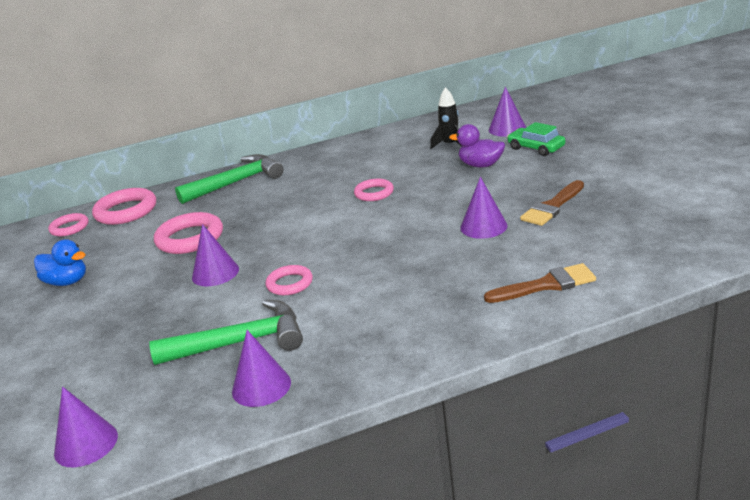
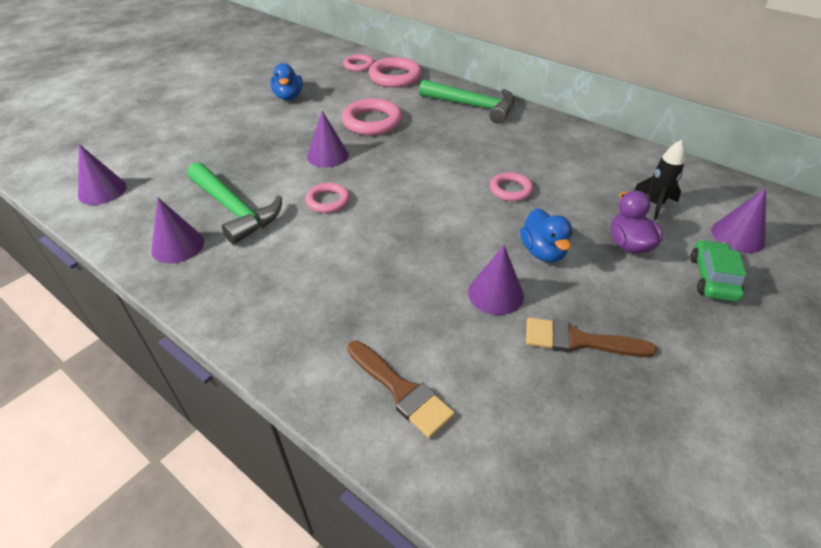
camera: 55 degrees right, 15 degrees up
none -> blue duck [520,208,572,262]

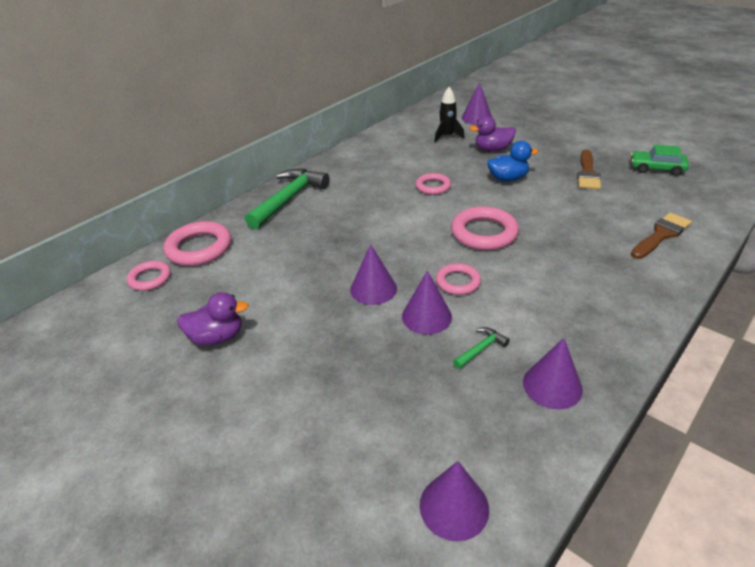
camera: 85 degrees left, 5 degrees down
green hammer [187,162,282,244] -> green hammer [453,327,510,369], size x0.44
blue duck [270,63,303,100] -> purple duck [177,292,249,345]
pink ring [342,98,402,135] -> pink ring moved to [451,206,519,250]
purple cone [468,245,524,315] -> purple cone moved to [402,270,452,334]
green car [691,240,747,302] -> green car moved to [631,145,689,176]

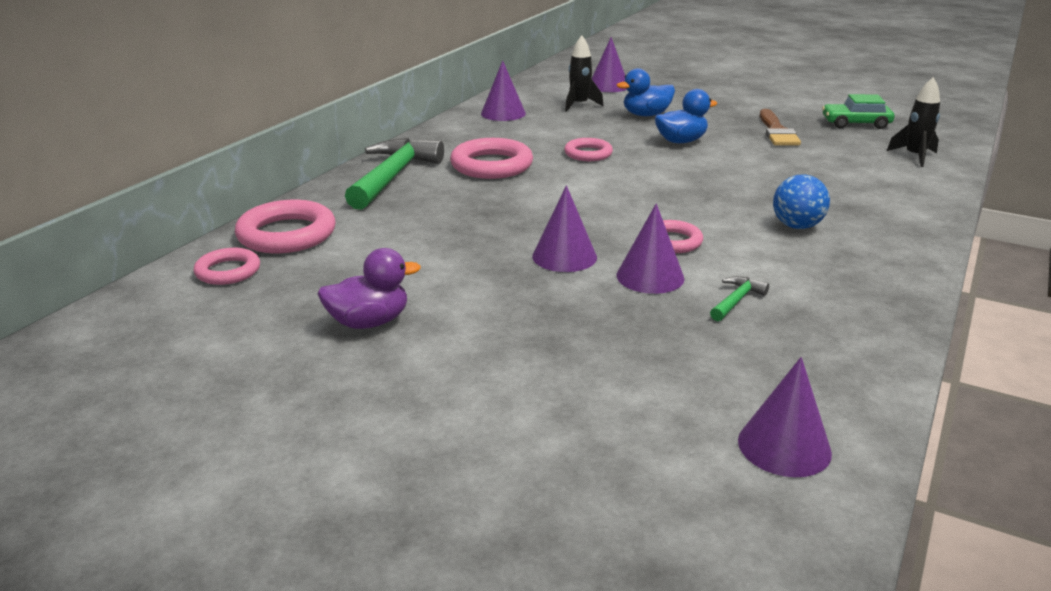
camera: 15 degrees left, 10 degrees down
pink ring [451,206,519,250] -> pink ring moved to [450,138,533,179]
purple duck [469,116,516,152] -> blue duck [617,68,675,116]
purple cone [523,338,583,409] -> purple cone moved to [481,60,526,121]
brown brush [631,213,692,259] -> none
none -> blue ball [773,175,830,229]
none -> black rocket [887,77,940,167]

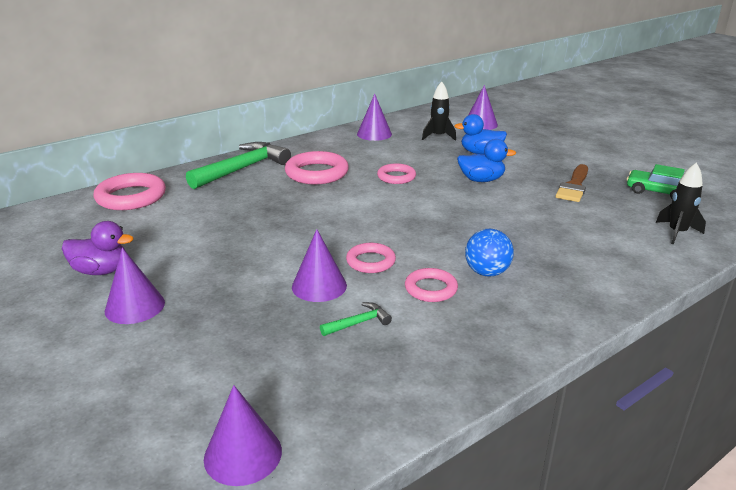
camera: 25 degrees right, 0 degrees up
pink ring [194,248,260,285] -> pink ring moved to [405,268,458,302]
purple cone [532,185,597,272] -> purple cone moved to [105,248,165,324]

